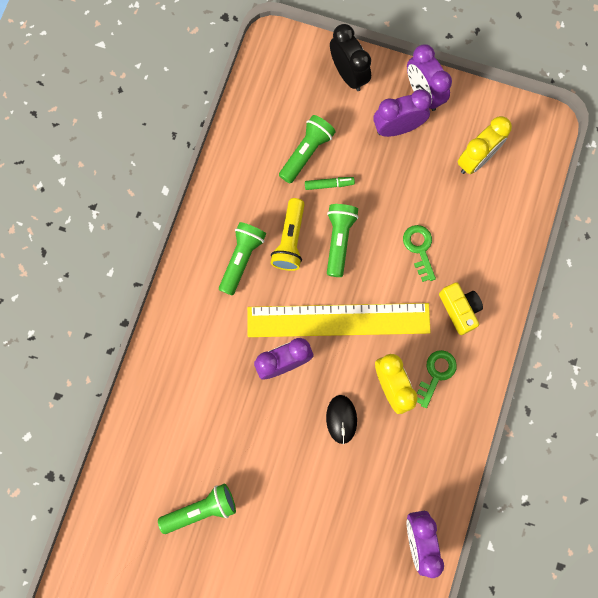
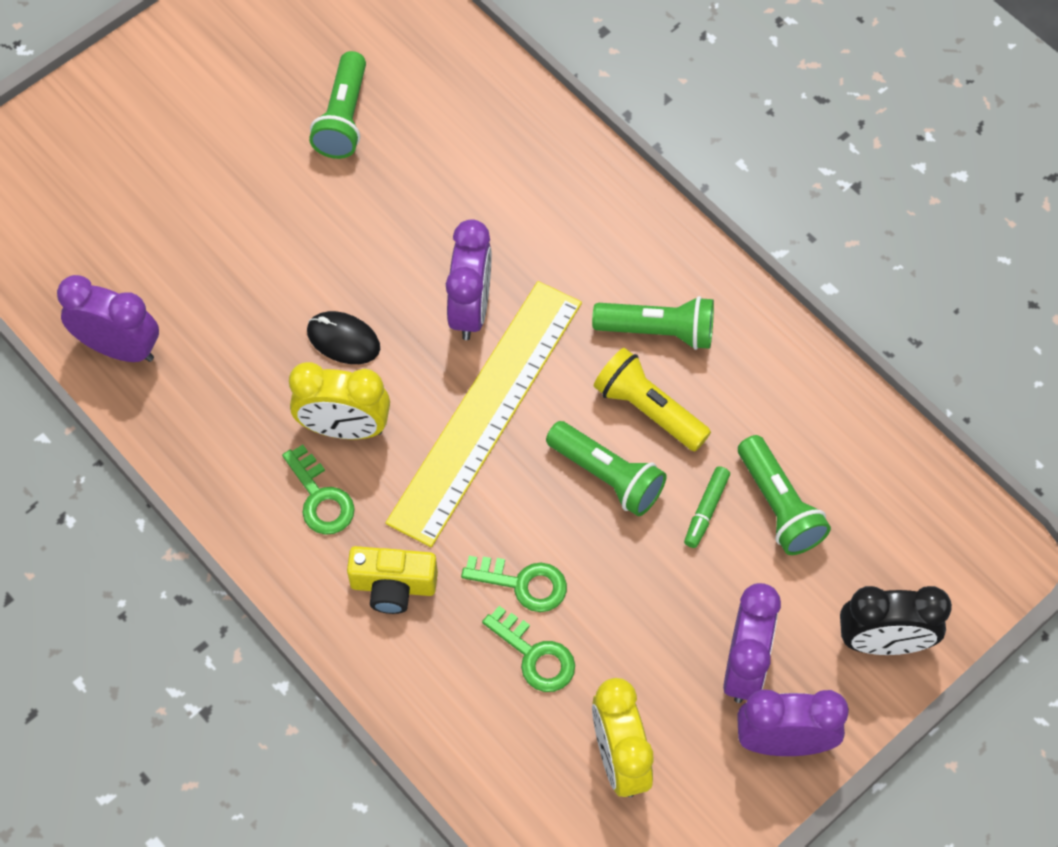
camera: 120 degrees right, 15 degrees down
green flashlight [219,222,266,296] -> green flashlight turned 45 degrees counterclockwise [592,296,714,350]
none -> green key [482,606,575,692]

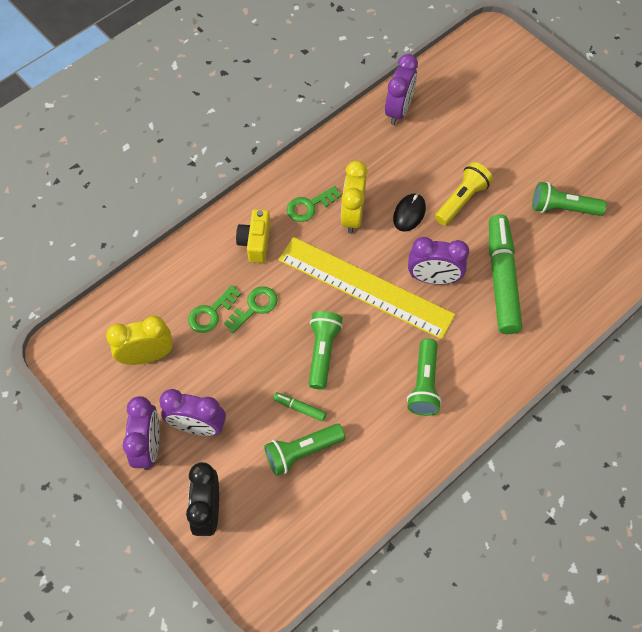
camera: 90 degrees right, 0 degrees up
green key [461,556,567,612] -> green key turned 150 degrees counterclockwise [224,286,278,333]
green flashlight [546,421,667,516] -> green flashlight turned 150 degrees clockwise [309,311,343,389]
yellow flashlight [594,348,711,451] -> yellow flashlight moved to [435,162,493,226]
none -> green marker [489,214,522,334]

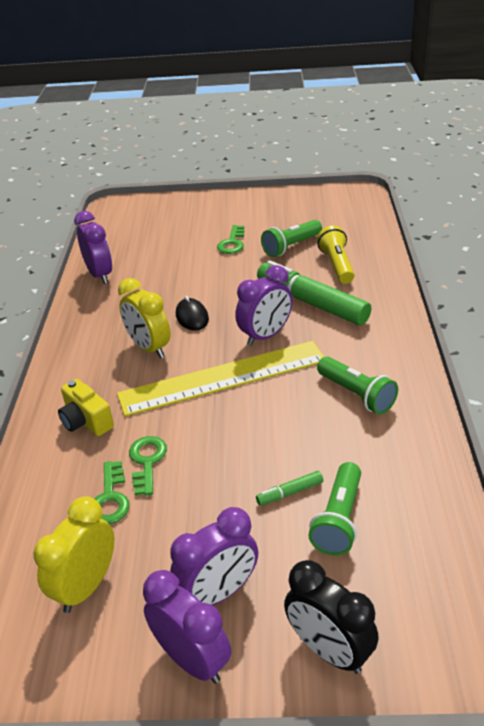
camera: 45 degrees left, 25 degrees down
green key [287,186,341,222] -> green key moved to [217,225,244,254]
green flashlight [309,311,343,389] -> none
yellow flashlight [435,162,493,226] -> yellow flashlight moved to [317,226,354,284]

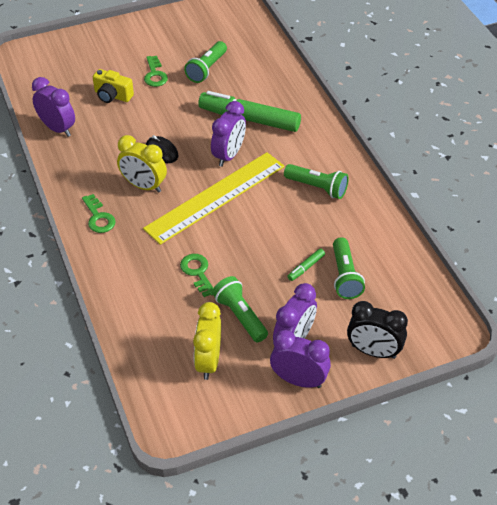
camera: 25 degrees left, 10 degrees up
yellow camera [58,379,114,436] -> yellow camera moved to [93,69,134,103]
green key [94,461,130,524] -> green key moved to [82,194,116,233]
yellow flashlight [317,226,354,284] -> none
none -> green flashlight [212,276,268,342]

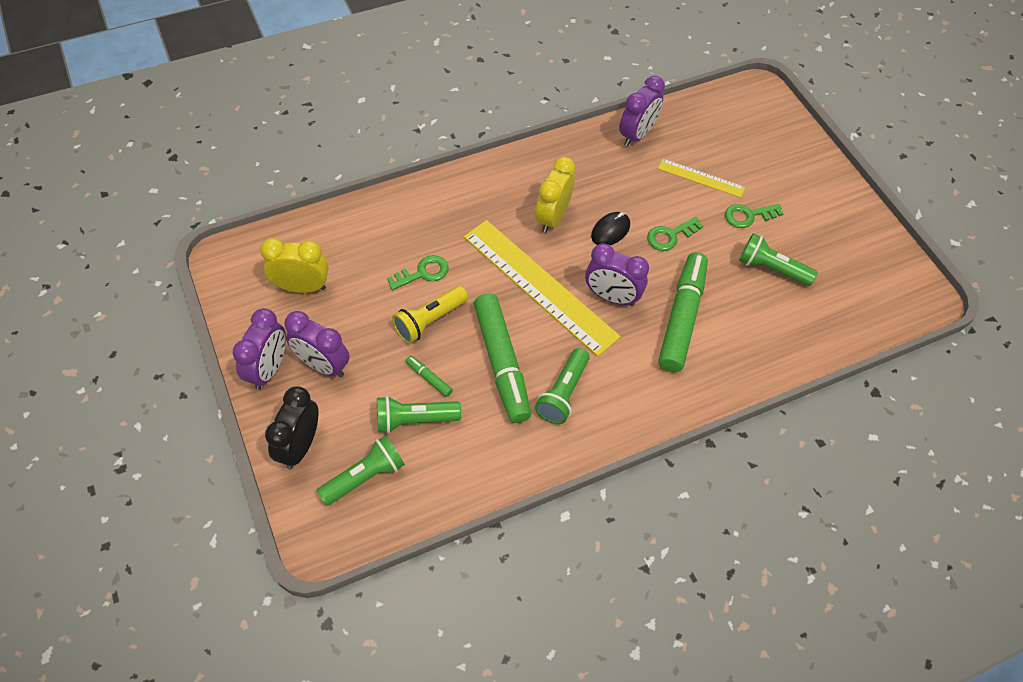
camera: 85 degrees right, 10 degrees up
green key [82,194,116,233] -> green key moved to [647,217,703,251]
yellow camera [93,69,134,103] -> yellow ruler [658,159,745,198]
green flashlight [212,276,268,342] -> green flashlight moved to [317,435,405,506]
none -> yellow flashlight [392,286,468,344]
none -> green marker [474,293,531,423]

